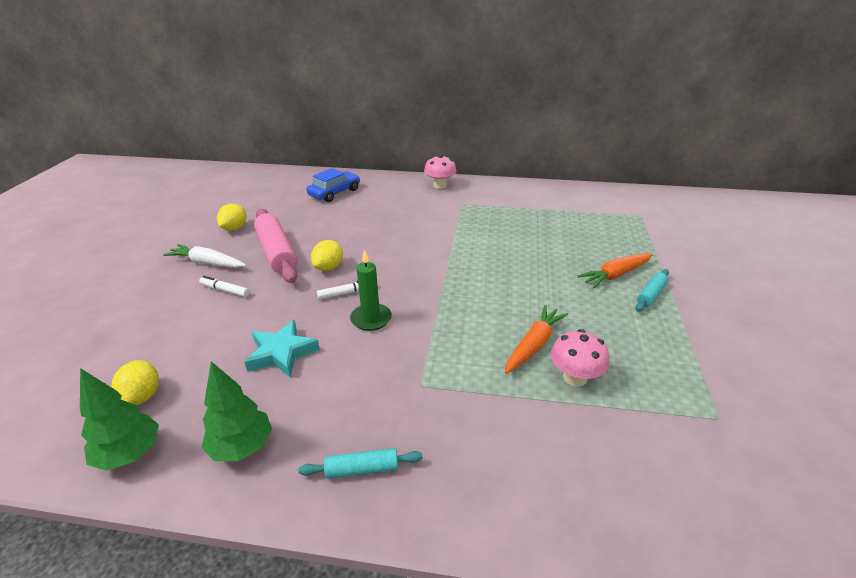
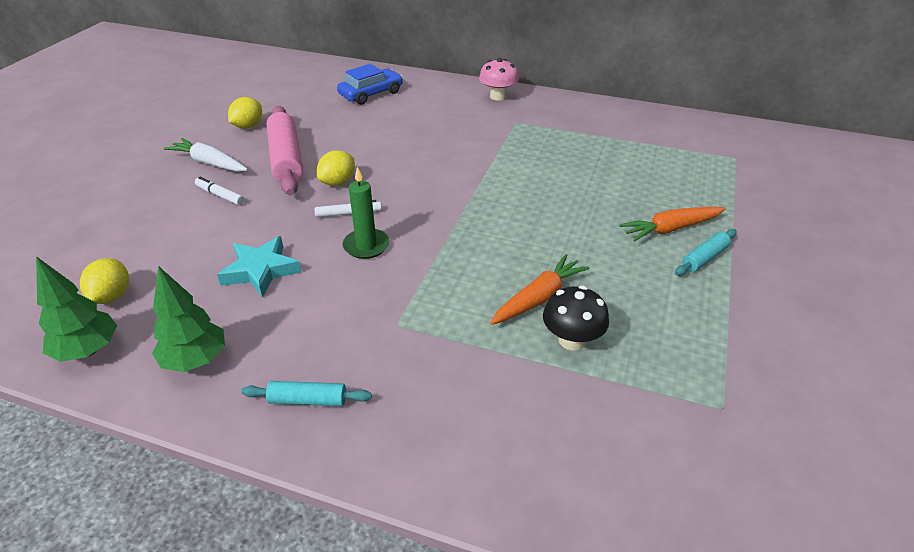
camera: 10 degrees right, 5 degrees up
pink mushroom [551,329,609,387] -> black mushroom [543,286,609,351]

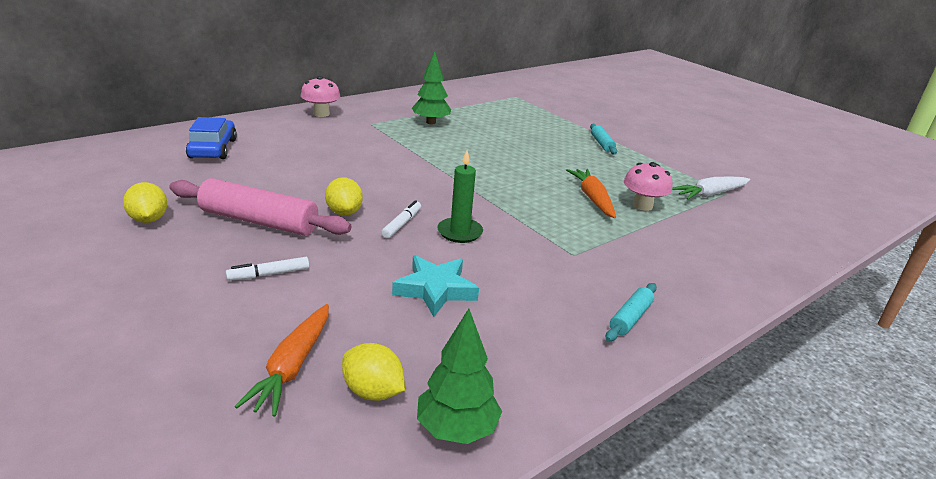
camera: 60 degrees left, 10 degrees down
green tree [152,266,225,372] -> green tree moved to [412,51,451,124]
white carrot [164,138,248,172] -> white carrot moved to [672,177,750,200]
black mushroom [543,286,609,351] -> pink mushroom [624,162,673,211]
orange carrot [619,207,726,242] -> orange carrot moved to [235,304,329,417]

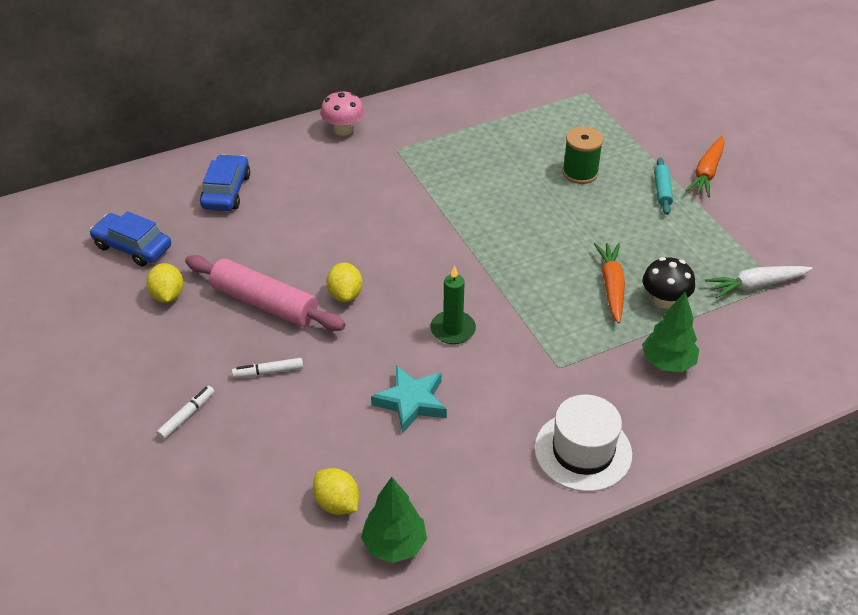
camera: 15 degrees right, 15 degrees up
orange carrot [235,304,329,417] -> orange carrot moved to [685,136,725,197]
white marker [381,200,421,238] -> white marker moved to [156,386,215,440]
green tree [412,51,451,124] -> green tree moved to [642,292,699,372]
turquoise rolling pin [606,283,657,342] -> white hat [534,395,632,492]
pink mushroom [624,162,673,211] -> black mushroom [643,257,695,309]
none -> blue car [90,211,171,266]
none -> green spool [562,127,603,184]

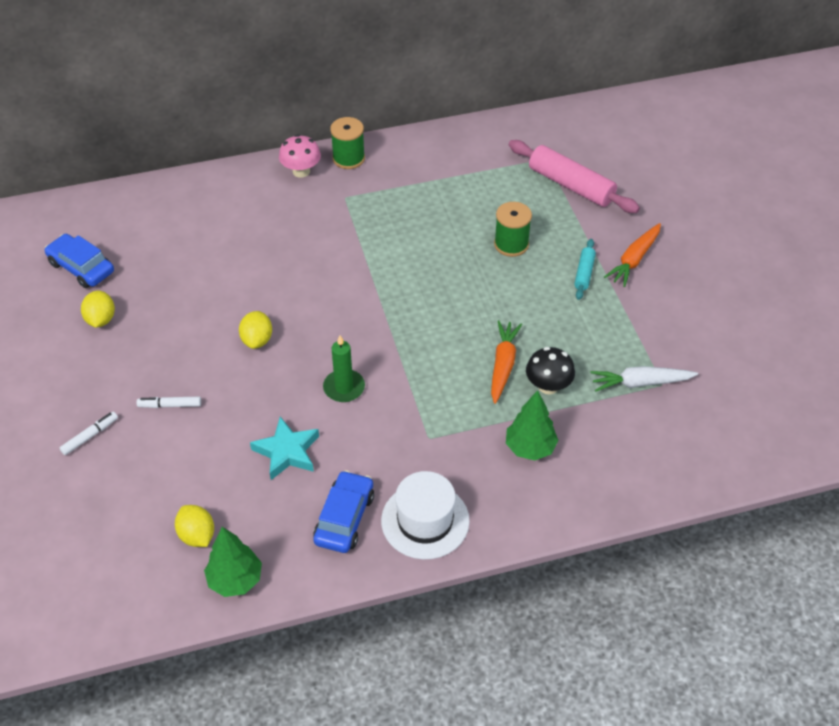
camera: 10 degrees right, 5 degrees up
pink rolling pin [185,255,346,331] -> pink rolling pin moved to [509,140,640,213]
blue car [200,154,250,211] -> blue car moved to [313,470,374,553]
none -> green spool [330,117,365,169]

